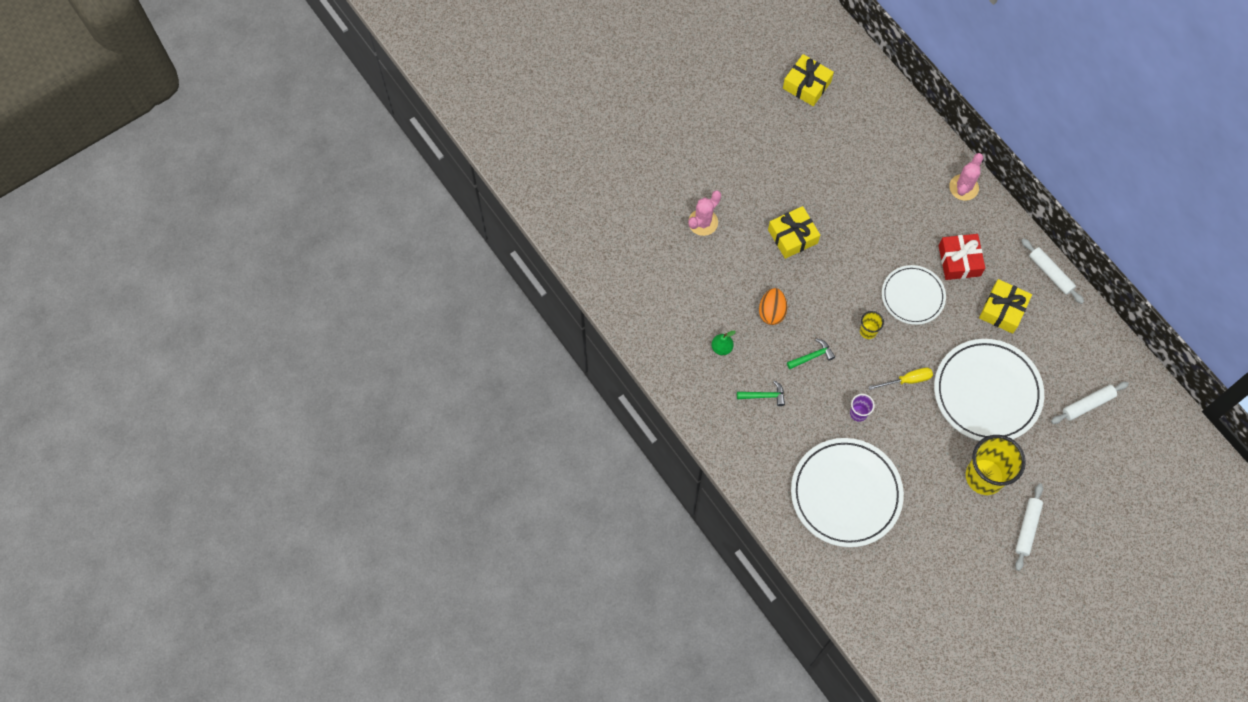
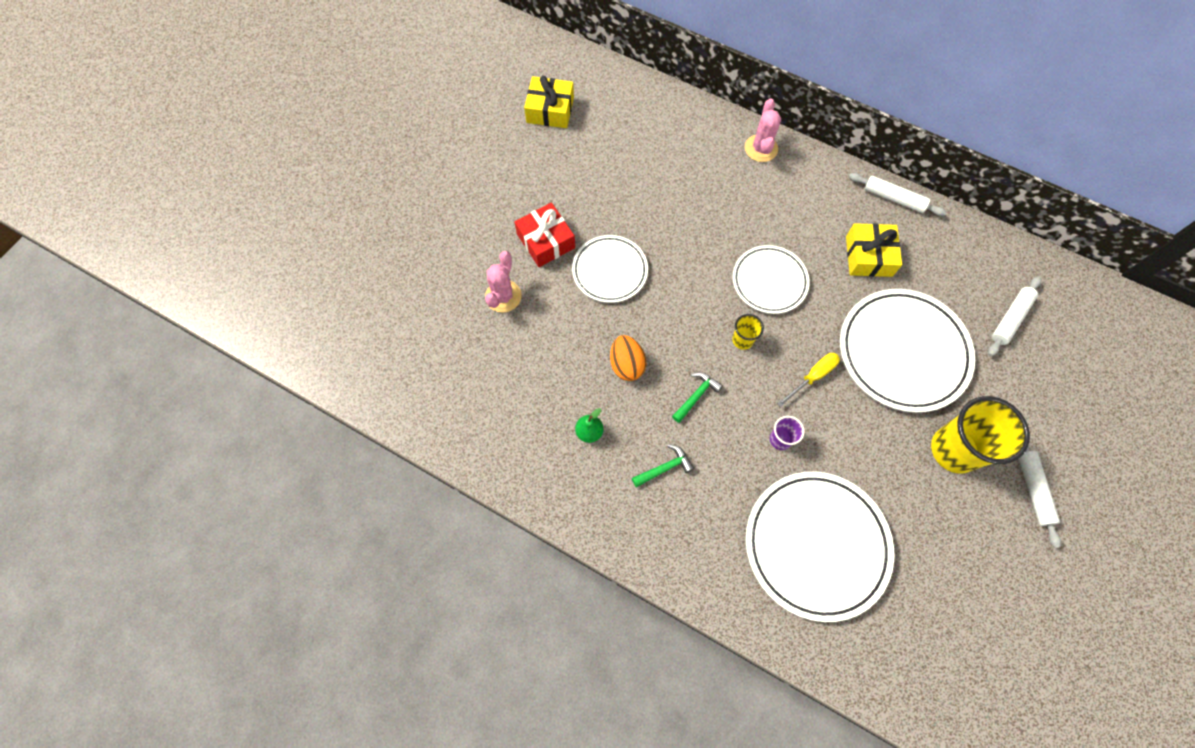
camera: 25 degrees left, 0 degrees up
yellow gift [768,206,820,259] -> white plate [572,235,648,303]
red gift [939,234,985,280] -> red gift moved to [515,203,575,267]

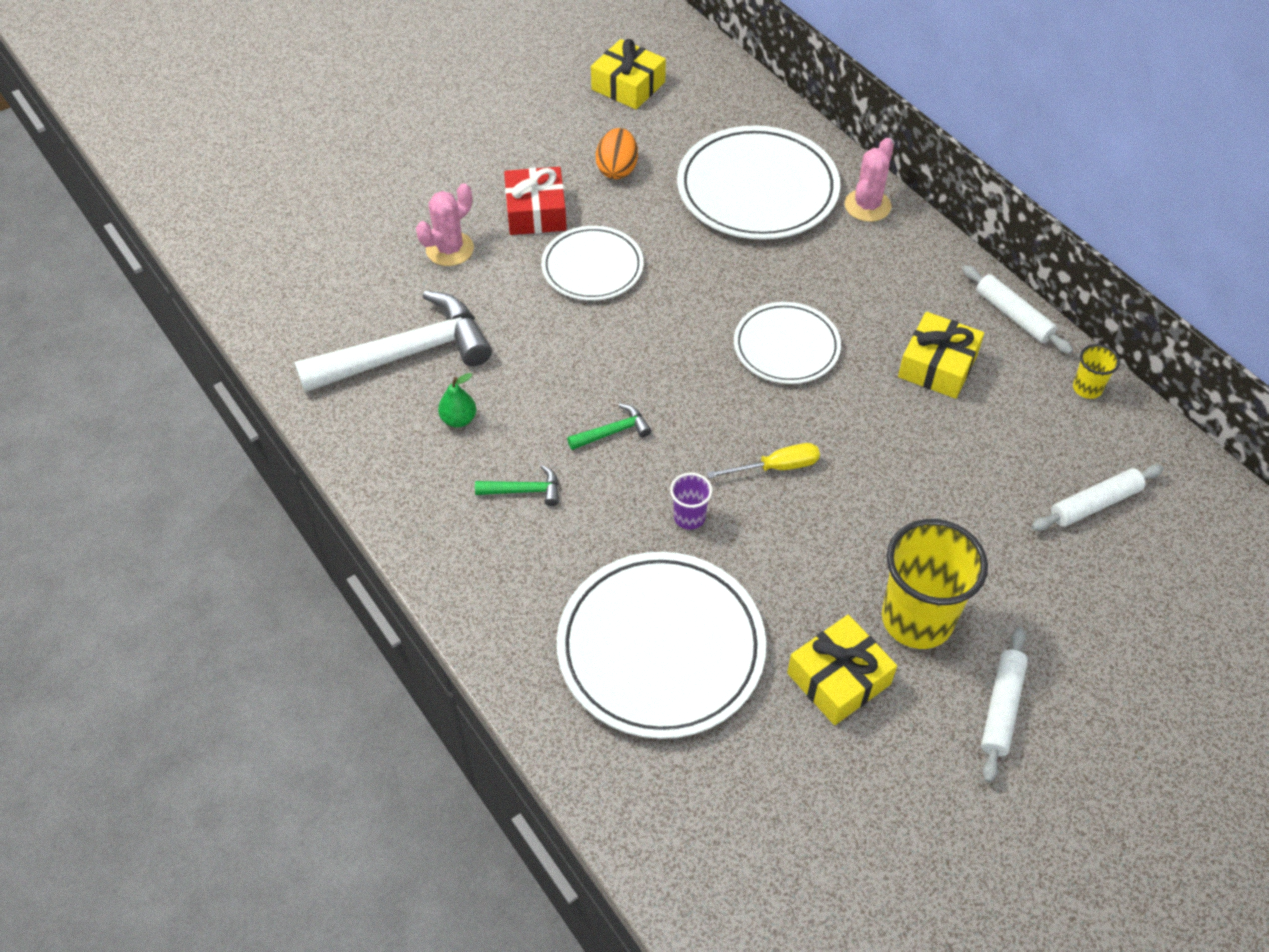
camera: 25 degrees right, 15 degrees down
orange egg [610,335,646,381] -> orange egg moved to [596,128,638,179]
yellow cup [732,314,764,350] -> yellow cup moved to [1073,344,1120,399]
white plate [840,289,975,413] -> white plate moved to [677,125,840,240]
none -> white hammer [294,291,492,392]
none -> yellow gift [787,615,897,725]

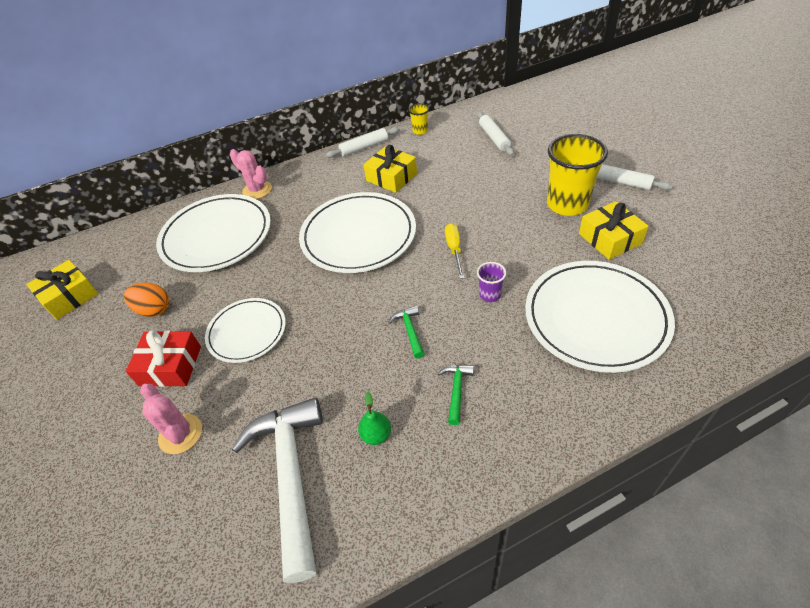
camera: 75 degrees left, 5 degrees down
white plate [734,302,841,384] -> white plate [299,192,416,273], size x1.66

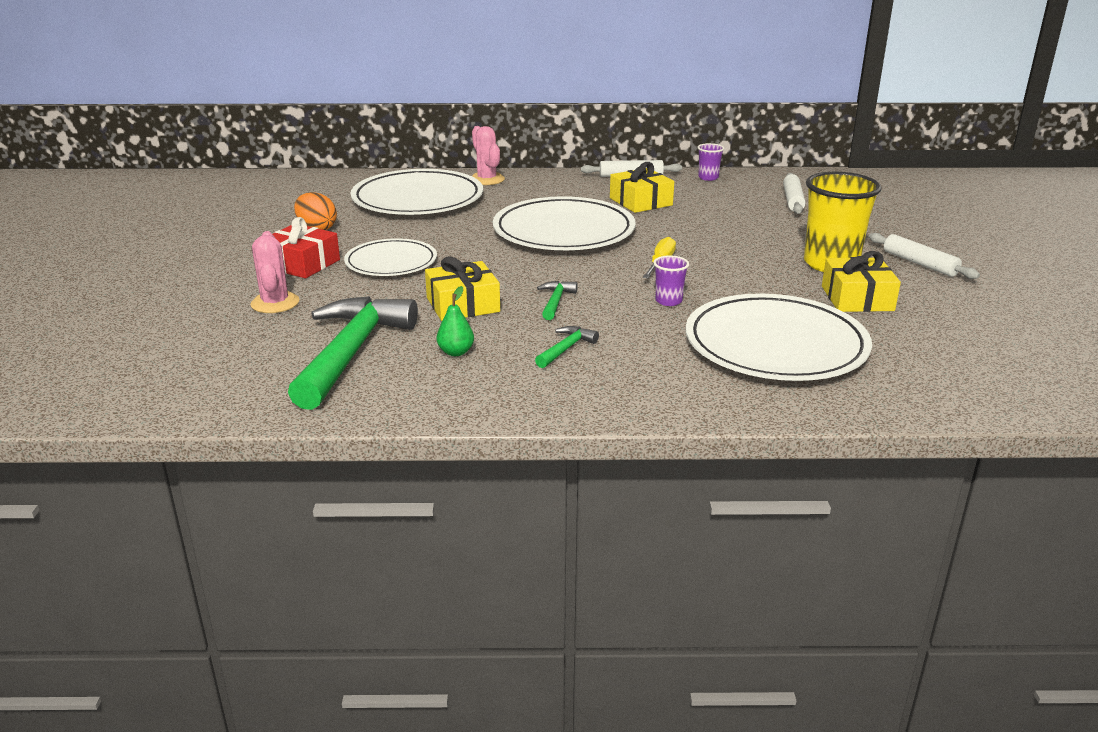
camera: 20 degrees right, 20 degrees down
yellow gift [26,260,98,320] -> yellow gift moved to [425,257,500,321]
white hammer [232,397,323,583] -> green hammer [288,296,418,410]
yellow cup [408,103,429,135] -> purple cup [698,143,724,181]

